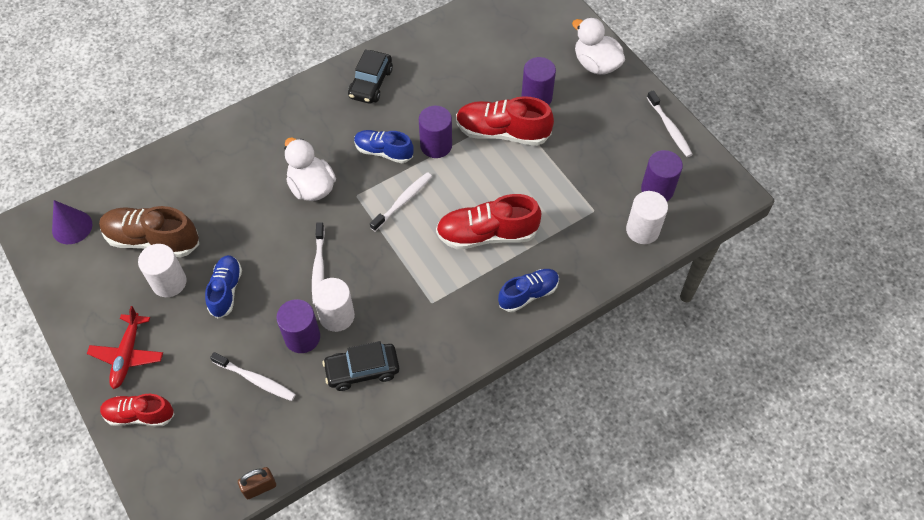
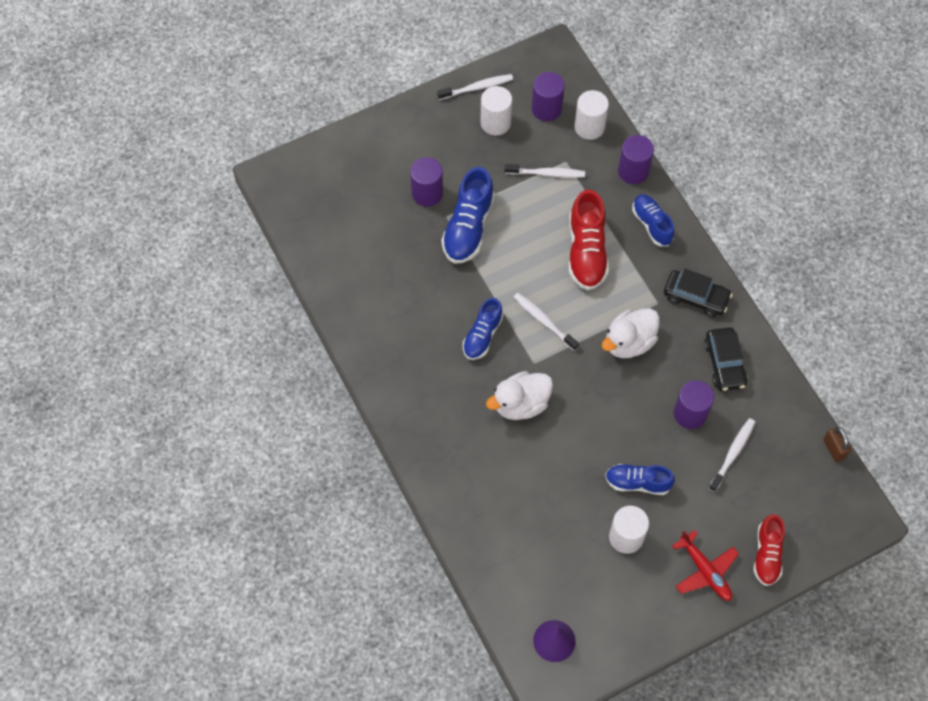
camera: 85 degrees left, 5 degrees up
red plane [87,306,163,389] -> red plane turned 45 degrees clockwise [672,530,739,601]
brown shoe [99,206,199,258] -> none
white toothbrush [312,222,325,305] -> white toothbrush moved to [505,164,585,178]
white cylinder [313,278,355,332] -> white cylinder moved to [481,86,512,135]
black car [348,50,393,104] -> black car moved to [664,269,733,318]
purple cylinder [419,106,452,158] -> purple cylinder moved to [618,135,654,184]
red shoe [456,96,554,146] -> blue shoe [441,167,495,264]
white duck [572,18,625,75] -> white duck moved to [602,308,660,358]

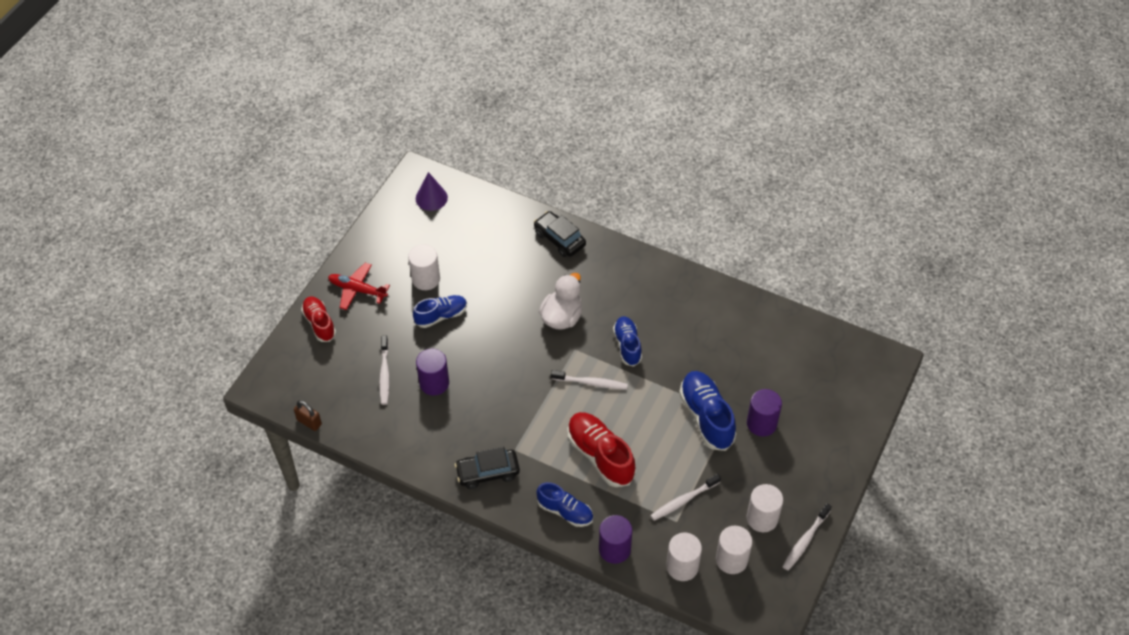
camera: 145 degrees right, 10 degrees down
purple cylinder [532,72,565,121] -> white cylinder [716,526,752,574]
white duck [602,308,660,358] -> none
black car [704,327,748,391] -> black car moved to [534,211,586,257]

